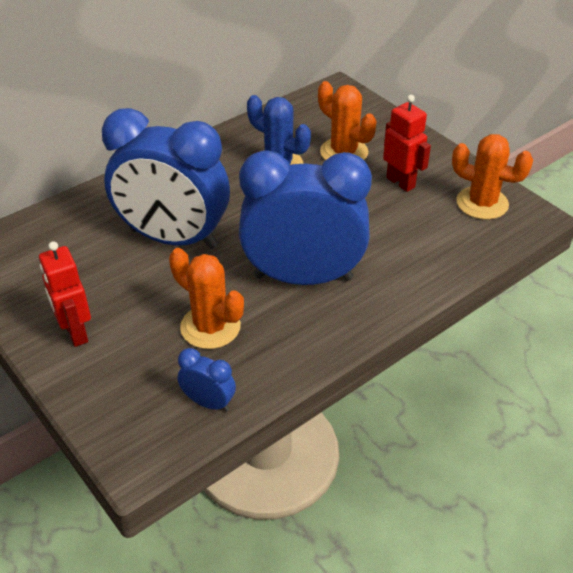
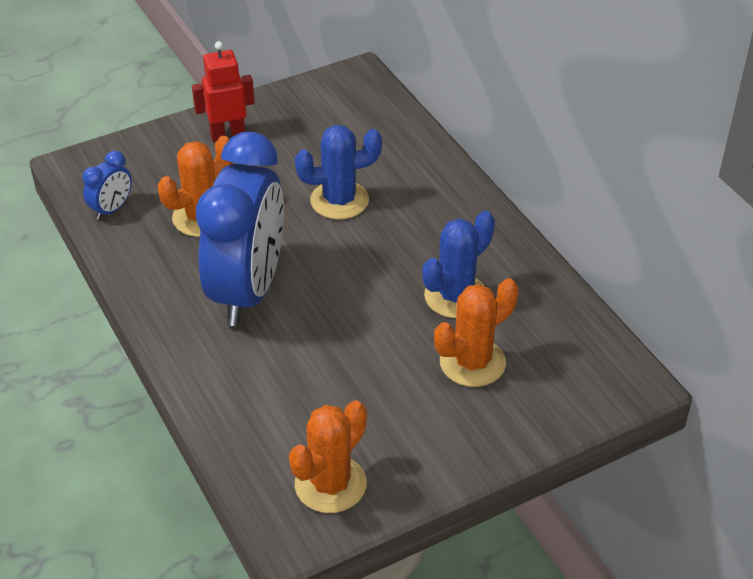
camera: 100 degrees right, 0 degrees up
blue clock [102,108,230,249] -> blue cactus [295,125,382,220]
red robot [383,95,431,192] -> none

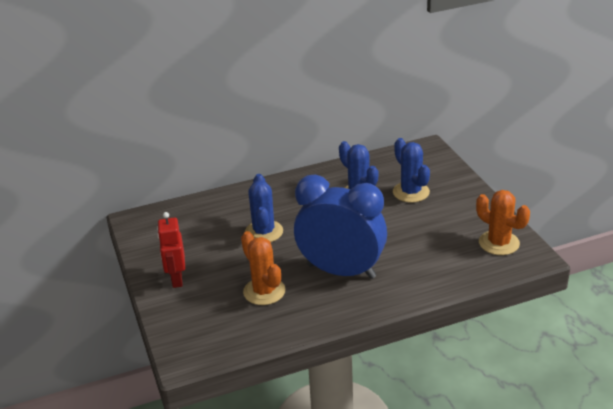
camera: 80 degrees left, 10 degrees down
blue clock [83,151,132,220] -> none
orange cactus [434,278,518,387] -> blue cactus [393,138,430,203]

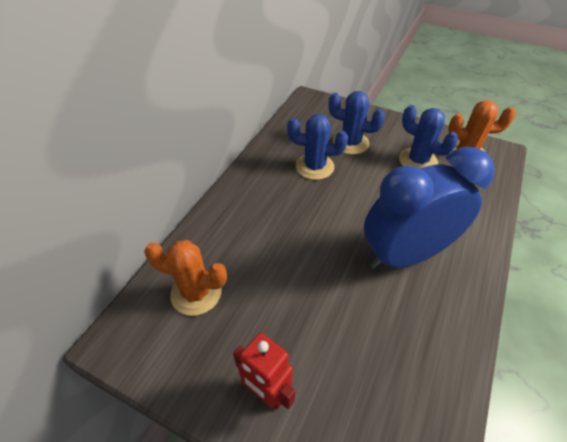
camera: 45 degrees left, 15 degrees up
orange cactus [241,231,285,305] -> orange cactus moved to [144,240,227,316]
blue cactus [245,174,283,242] -> blue cactus moved to [399,105,458,169]

